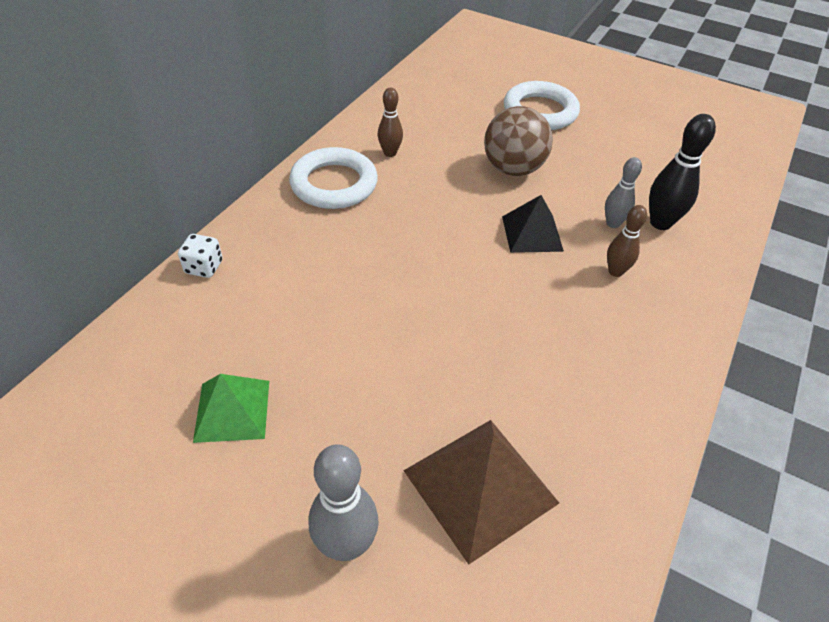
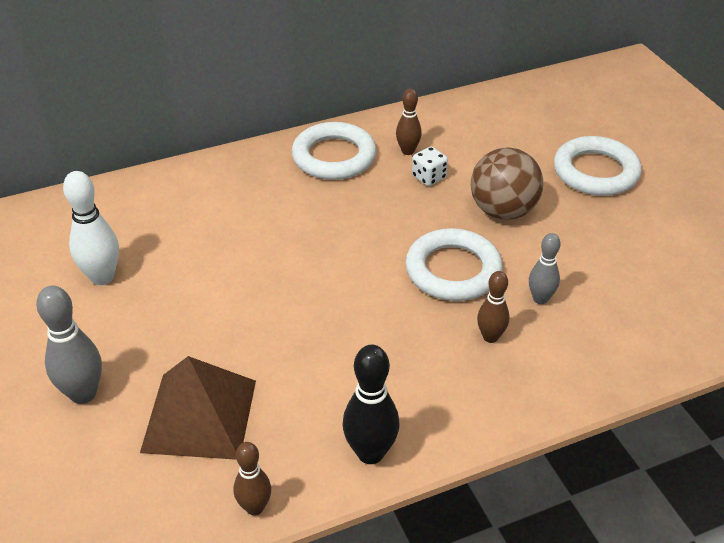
camera: 40 degrees right, 5 degrees down
white dice [178,234,222,278] -> white dice moved to [412,147,448,186]
green pyramid [193,374,269,443] -> white bowling pin [63,171,119,285]
black pyramid [502,195,564,253] -> white ring [405,228,503,301]
black bowling pin [649,114,716,230] -> black bowling pin moved to [343,345,400,464]
none -> brown bowling pin [234,442,271,515]

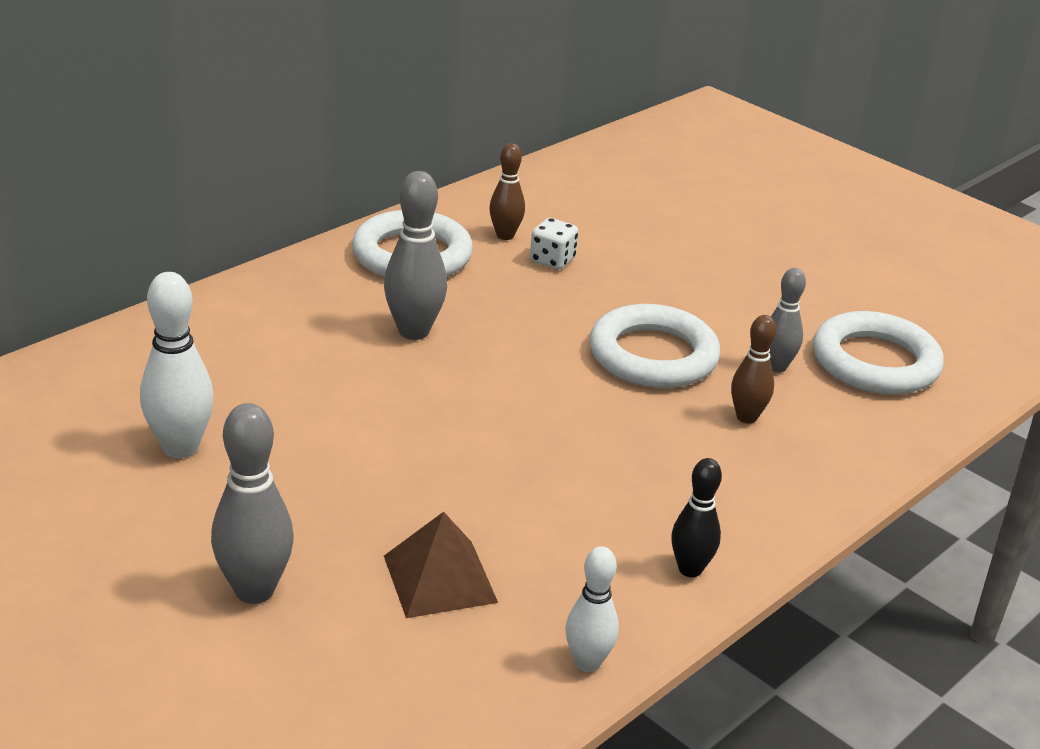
camera: 25 degrees left, 10 degrees down
brown pyramid [140,356,256,460] -> brown pyramid [384,512,498,618], size x0.66
brown bowling pin [234,442,271,515] -> white bowling pin [566,546,619,672]
black bowling pin [343,345,400,464] -> black bowling pin [671,458,722,577], size x0.64
brown ball [471,148,543,220] -> none
white ring [554,136,642,196] -> white ring moved to [813,311,944,395]
none -> grey bowling pin [384,171,447,340]

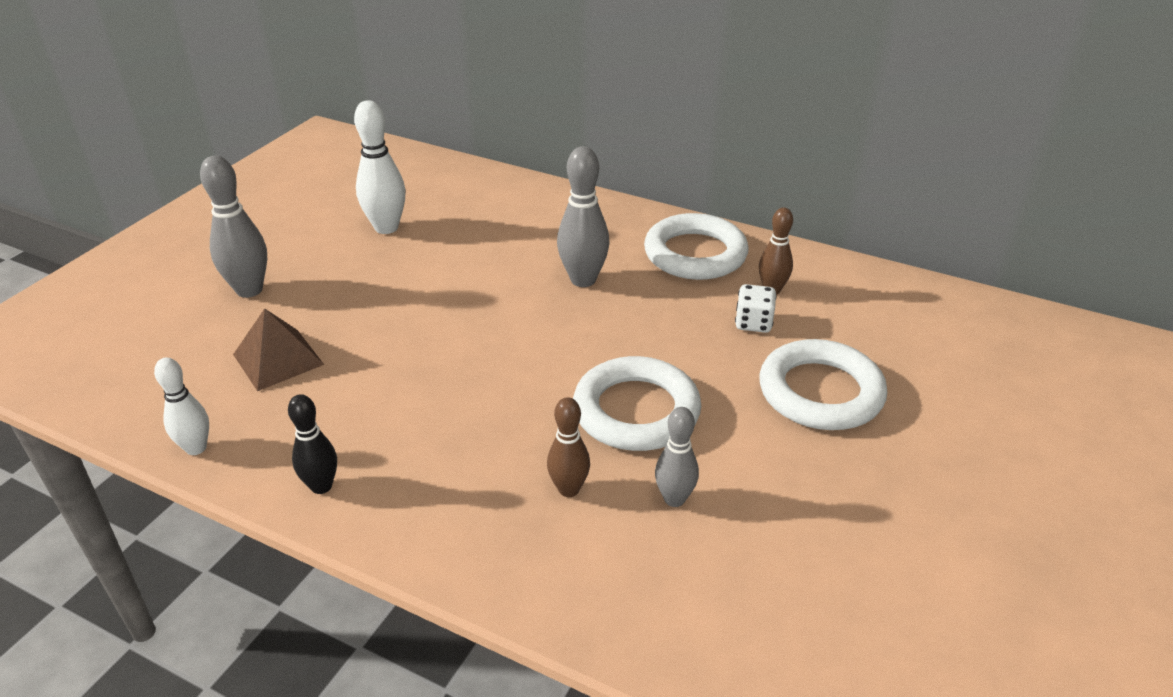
camera: 75 degrees right, 5 degrees up
white ring [813,311,944,395] -> white ring moved to [760,339,887,430]

